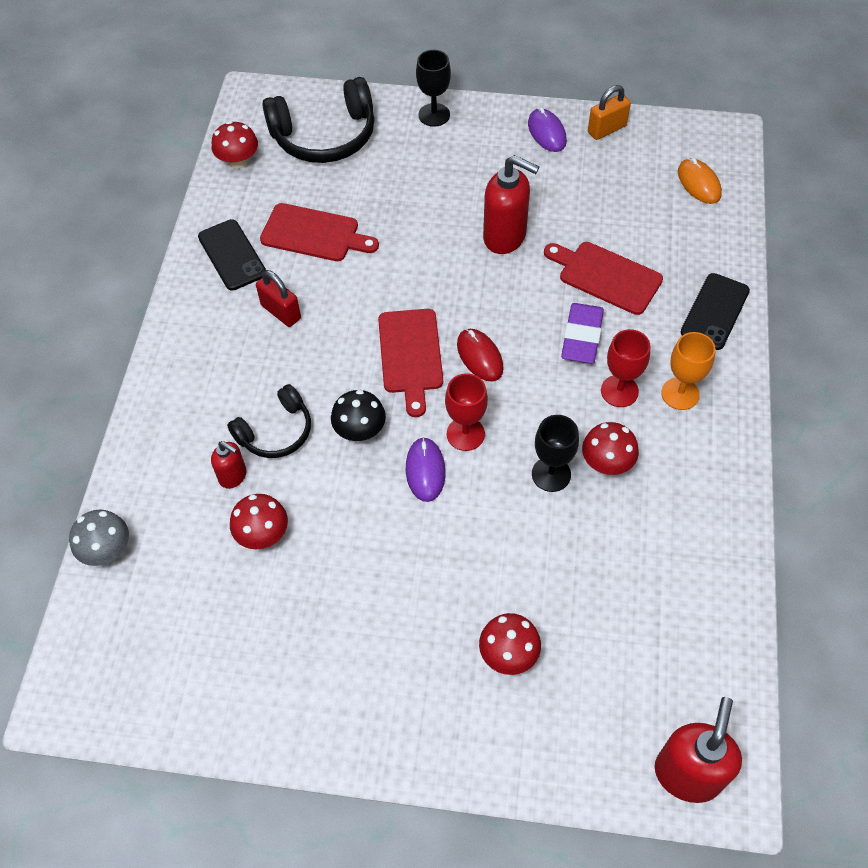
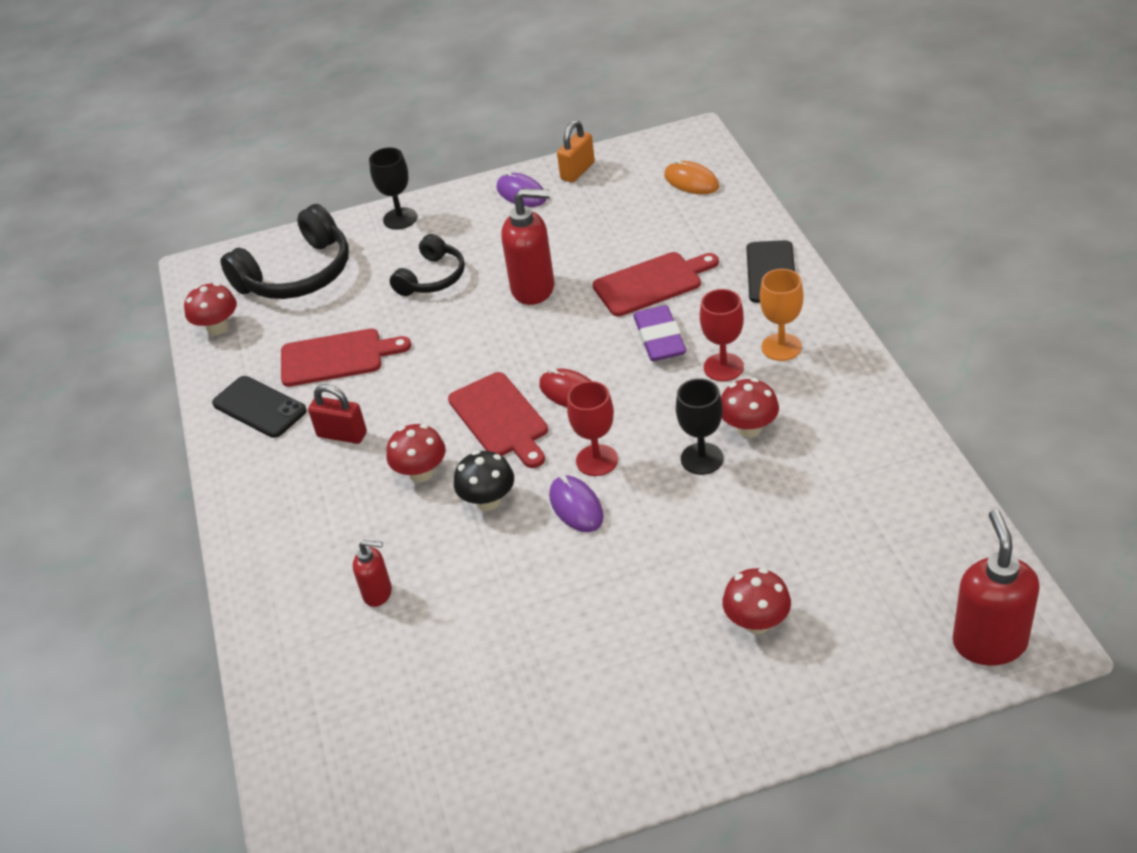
camera: 20 degrees left, 15 degrees down
grey mushroom [69,510,129,566] -> none
black headphones [227,384,311,458] -> black headphones moved to [390,234,465,296]
red mushroom [230,494,288,549] -> red mushroom moved to [387,424,446,482]
red cutting board [544,242,663,315] -> red cutting board turned 150 degrees clockwise [593,252,719,316]

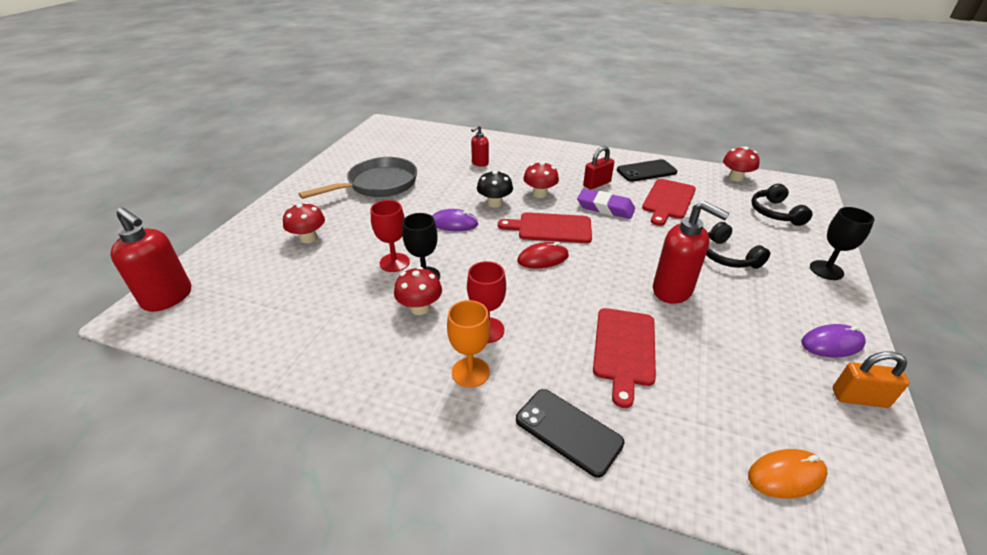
camera: 120 degrees right, 5 degrees down
black headphones [220,204,349,299] -> black headphones [751,184,812,226], size x0.60
red soap dispenser [501,188,554,305] -> red soap dispenser turned 90 degrees counterclockwise [653,201,730,304]
orange padlock [557,120,595,183] -> orange padlock turned 60 degrees counterclockwise [833,351,910,408]
red goblet [567,381,618,476] -> red goblet moved to [371,200,410,272]
purple eraser [633,305,686,361] -> purple eraser moved to [577,189,635,219]
none -> grey pan [299,157,417,199]

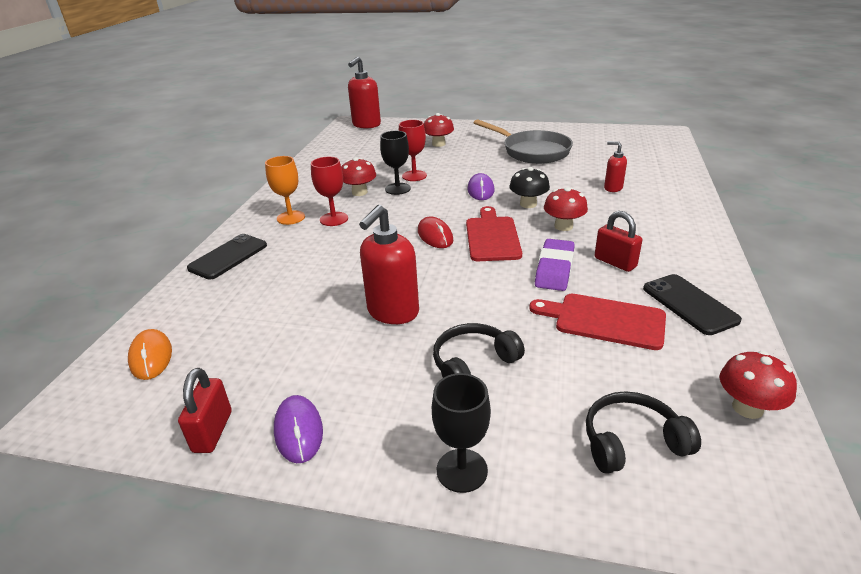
camera: 85 degrees right, 5 degrees down
red cutting board [593,308,656,408] -> none
orange padlock [833,351,910,408] -> red padlock [178,368,232,453]

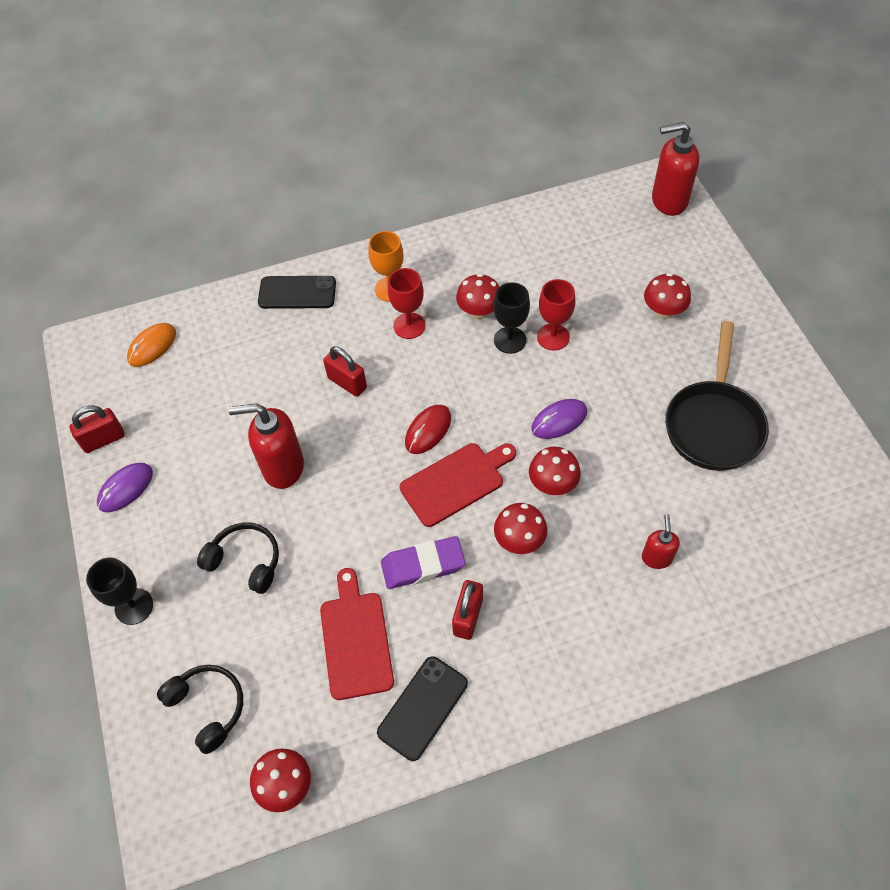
camera: 60 degrees right, 25 degrees up
grey pan [474,119,573,164] -> black pan [665,321,769,471]
black mushroom [509,167,550,208] -> red mushroom [529,447,581,495]
none -> red padlock [323,346,367,397]

